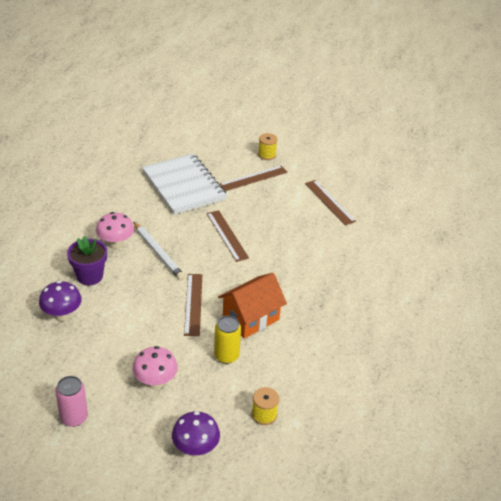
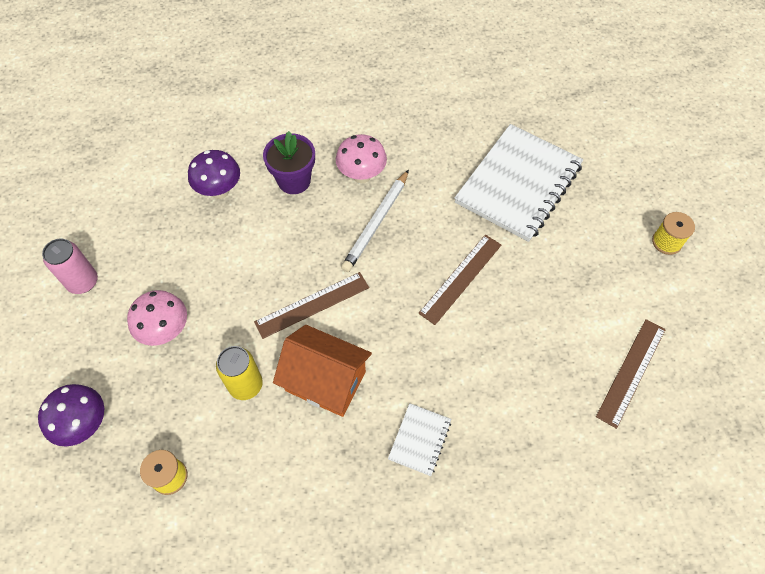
camera: 65 degrees right, 20 degrees up
brown ruler [219,166,287,191] -> none
none -> white notebook [388,403,451,476]

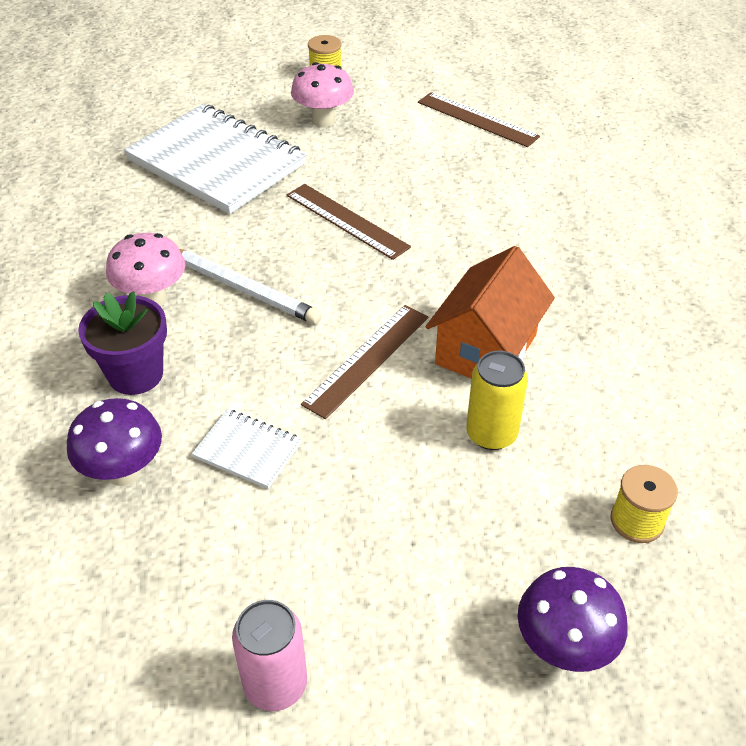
camera: 85 degrees left, 15 degrees down
pink mushroom [127,290,187,346] -> pink mushroom moved to [291,62,354,127]
brown ruler [254,272,369,339] -> brown ruler turned 60 degrees clockwise [301,305,429,419]
white notebook [388,403,451,476] -> white notebook moved to [192,409,302,489]

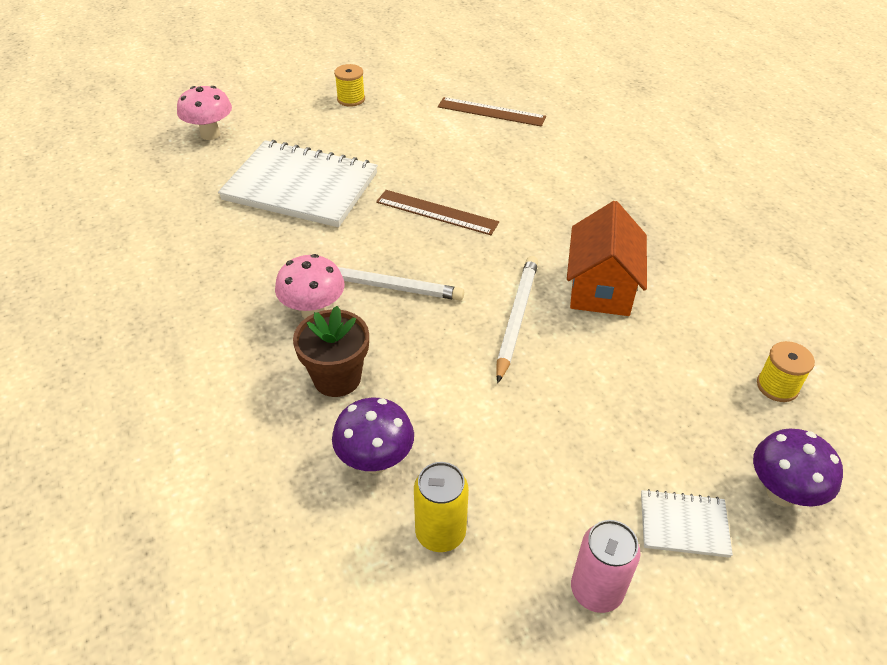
camera: 20 degrees left, 0 degrees up
purple flower pot [78,291,167,395] -> brown flower pot [293,306,369,397]
white notebook [192,409,302,489] -> white notebook moved to [641,489,733,558]
pink mushroom [291,62,354,127] -> pink mushroom moved to [177,86,232,140]
brown ruler [301,305,429,419] -> white pencil [496,256,538,383]
yellow can [466,351,528,450] -> yellow can moved to [414,462,469,552]

